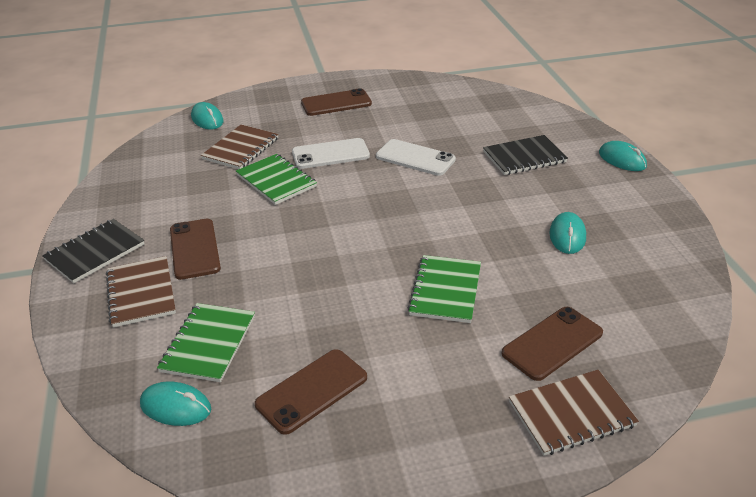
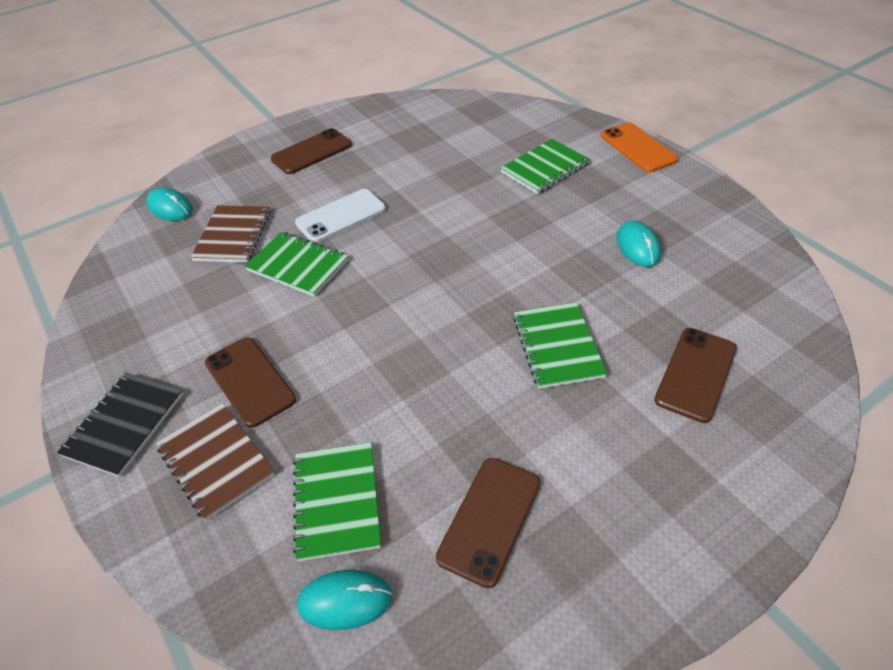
camera: 20 degrees left, 10 degrees up
white phone [376,139,456,176] -> none
black notebook [483,135,568,175] -> green notebook [500,139,590,194]
brown notebook [509,370,639,456] -> none
turquoise mouse [599,141,647,171] -> orange phone [601,122,678,172]

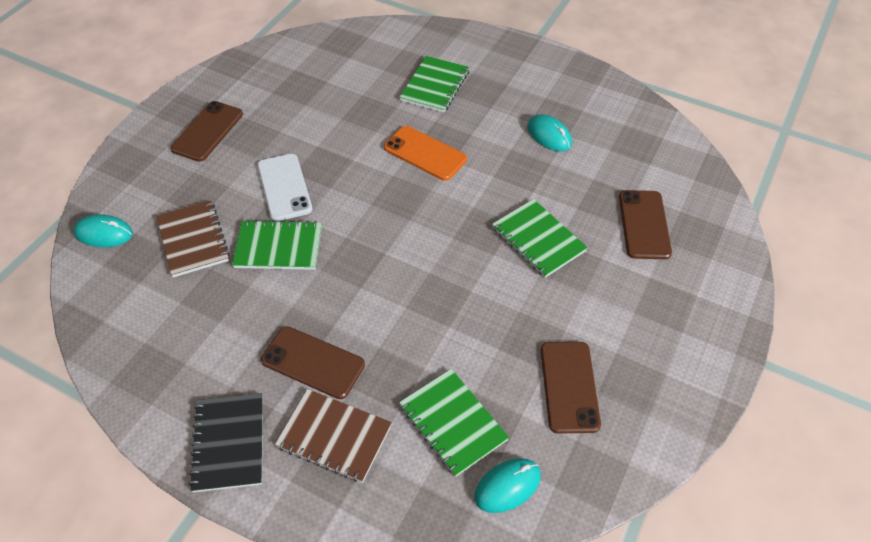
camera: 30 degrees left, 5 degrees up
white phone [295,189,386,243] -> white phone turned 45 degrees counterclockwise [257,154,313,221]
orange phone [601,122,678,172] -> orange phone moved to [384,126,467,181]

